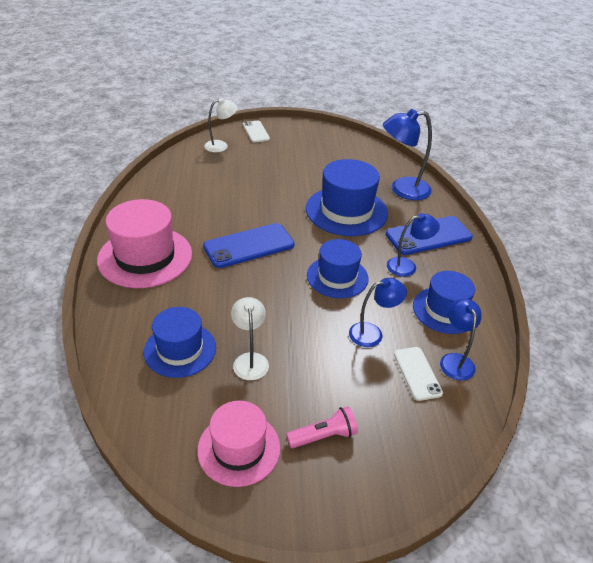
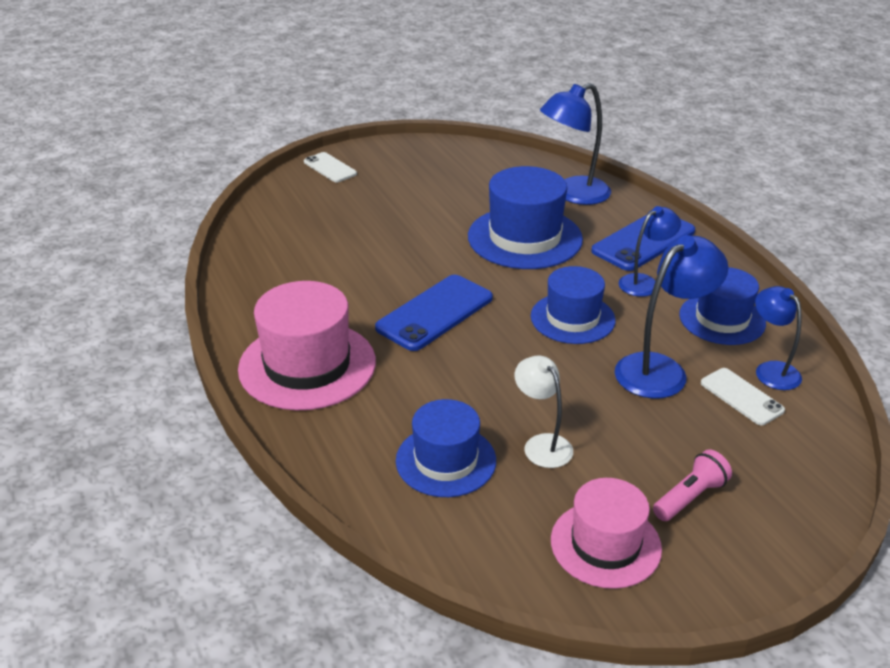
camera: 20 degrees left, 5 degrees down
white lamp [204,98,238,152] -> none
blue lamp [349,278,407,347] -> blue lamp [615,235,728,399], size x1.59

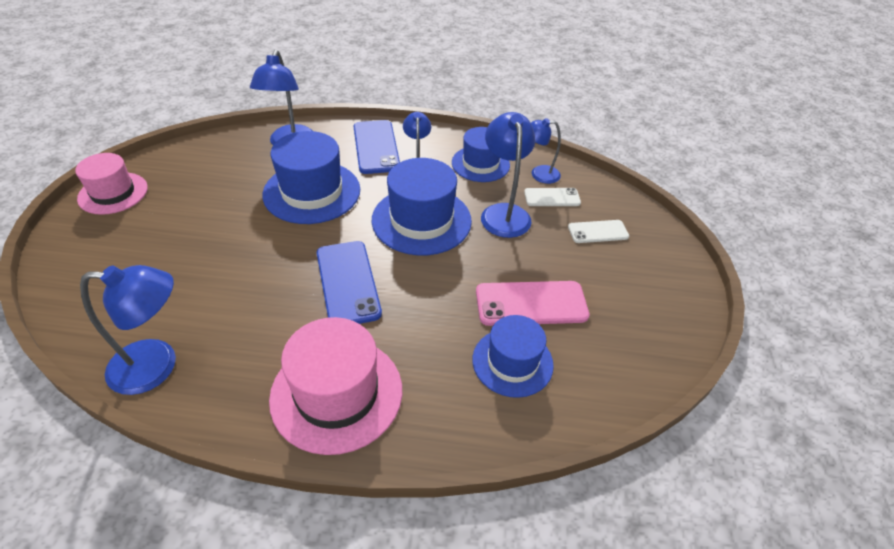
camera: 60 degrees left, 10 degrees up
white phone [304,152,357,182] -> white phone moved to [568,220,629,243]
white lamp [515,356,573,468] -> pink phone [476,281,590,326]
blue hat [531,266,616,344] -> blue hat [372,158,472,255], size x1.52
pink hat [551,478,662,589] -> pink hat moved to [75,153,148,215]
pink flashlight [653,449,732,521] -> none
none -> blue lamp [80,265,176,395]

